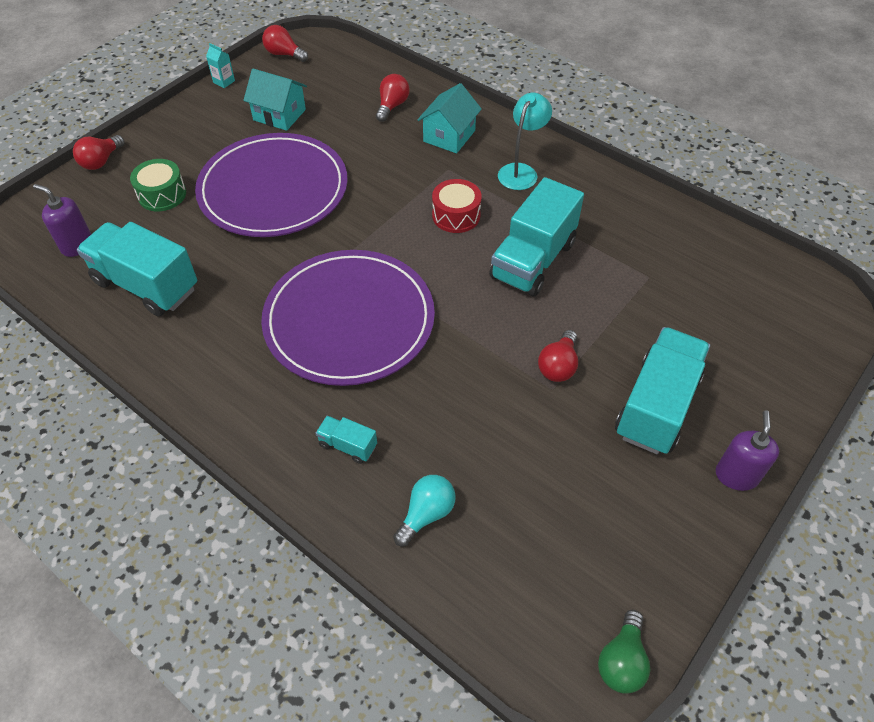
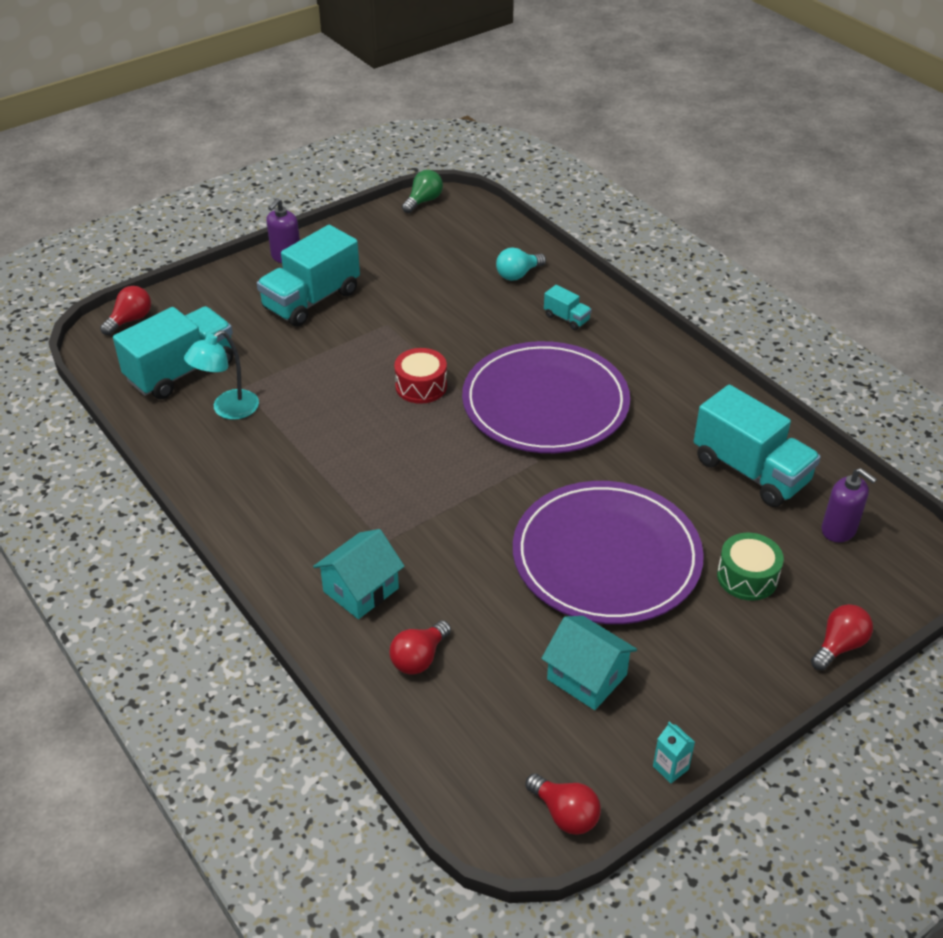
camera: 165 degrees left, 10 degrees down
red drum [432,179,482,233] -> red drum moved to [394,348,447,404]
turquoise truck [489,177,584,297] -> turquoise truck moved to [113,306,234,399]
turquoise lamp [498,93,552,190] -> turquoise lamp moved to [184,330,259,420]
red light bulb [538,330,578,382] -> red light bulb moved to [100,286,151,335]

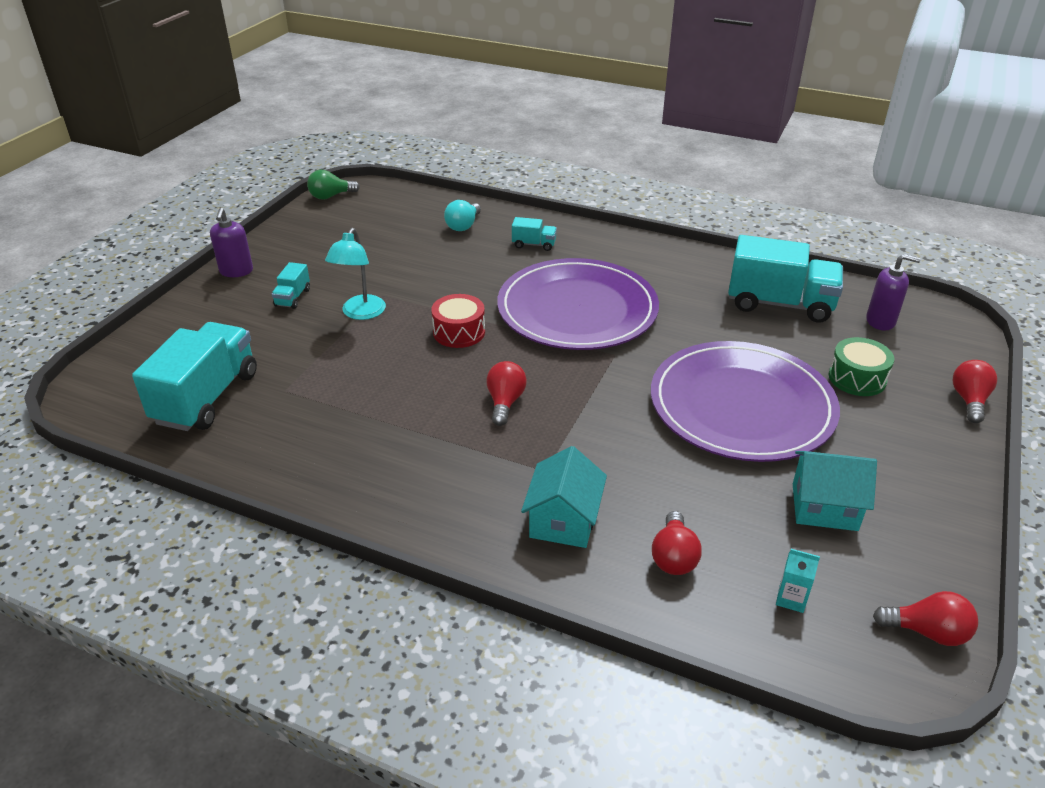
camera: 30 degrees left, 5 degrees down
red light bulb [100,286,151,335] -> red light bulb moved to [486,361,527,426]
turquoise lamp [184,330,259,420] -> turquoise lamp moved to [325,228,386,320]
turquoise truck [257,225,360,327] -> turquoise truck [272,262,310,309], size x0.45
green light bulb [402,170,443,213] -> green light bulb turned 120 degrees counterclockwise [307,170,360,200]
turquoise carton [653,721,695,783] -> turquoise carton moved to [776,549,820,613]

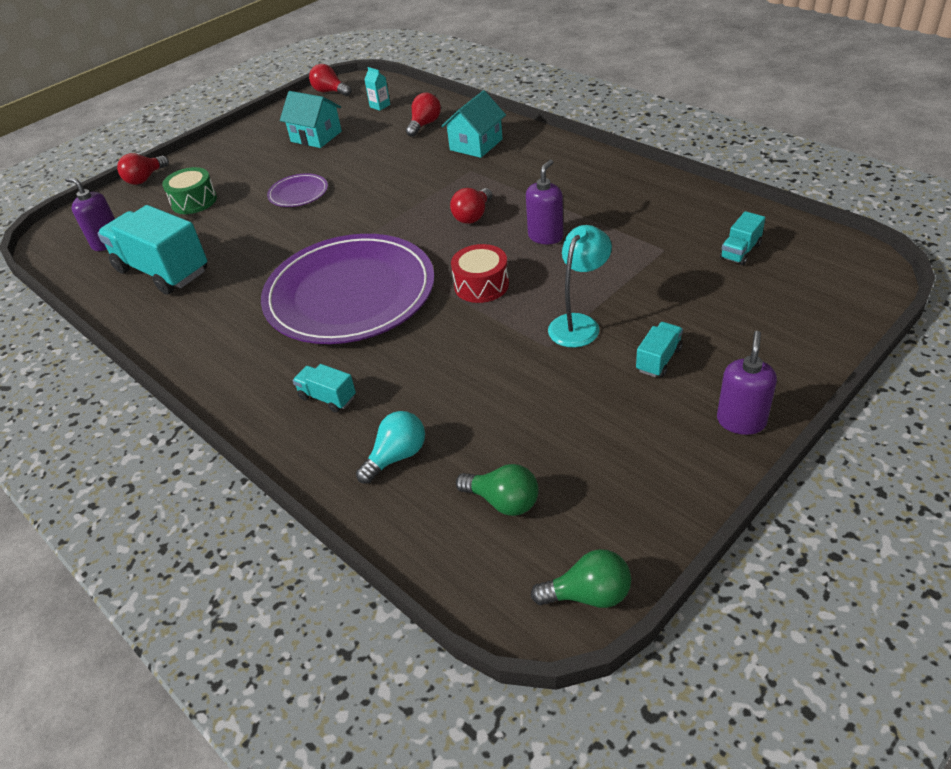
camera: 155 degrees left, 5 degrees up
turquoise truck [132,322,257,431] -> turquoise truck [720,211,765,265], size x0.45
purple plate [651,341,840,462] -> purple plate [267,173,328,207], size x0.42
none -> green light bulb [456,464,539,516]
none -> purple soap dispenser [526,160,564,244]

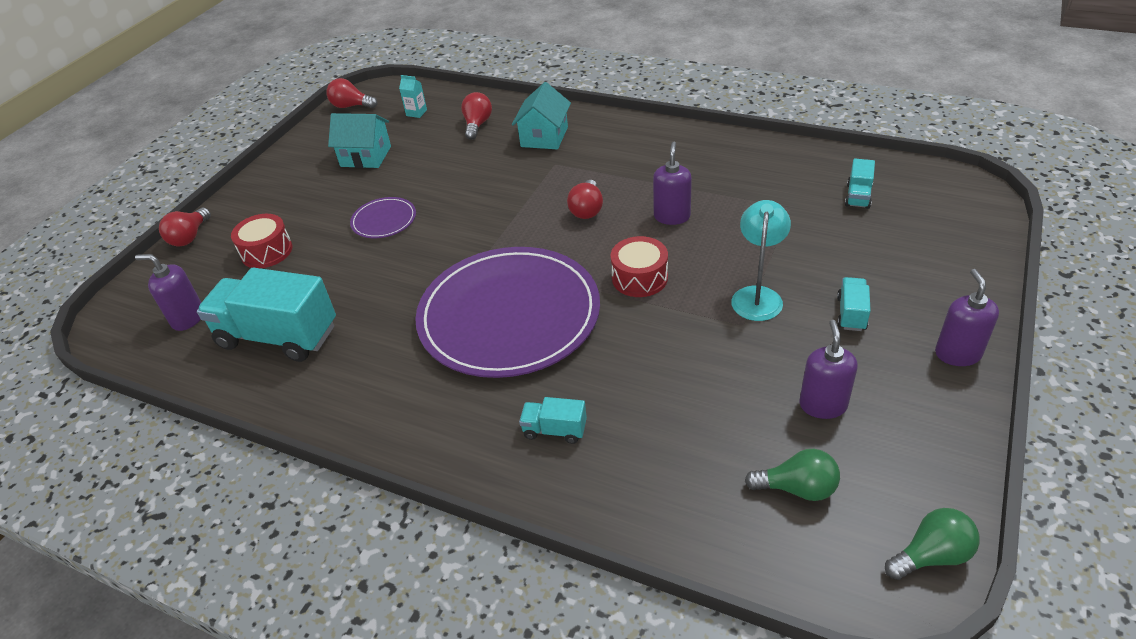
camera: 20 degrees left, 0 degrees up
green drum [162,167,217,214] -> red drum [231,214,292,268]
turquoise light bulb [356,411,425,484] -> none
none -> purple soap dispenser [800,320,858,419]

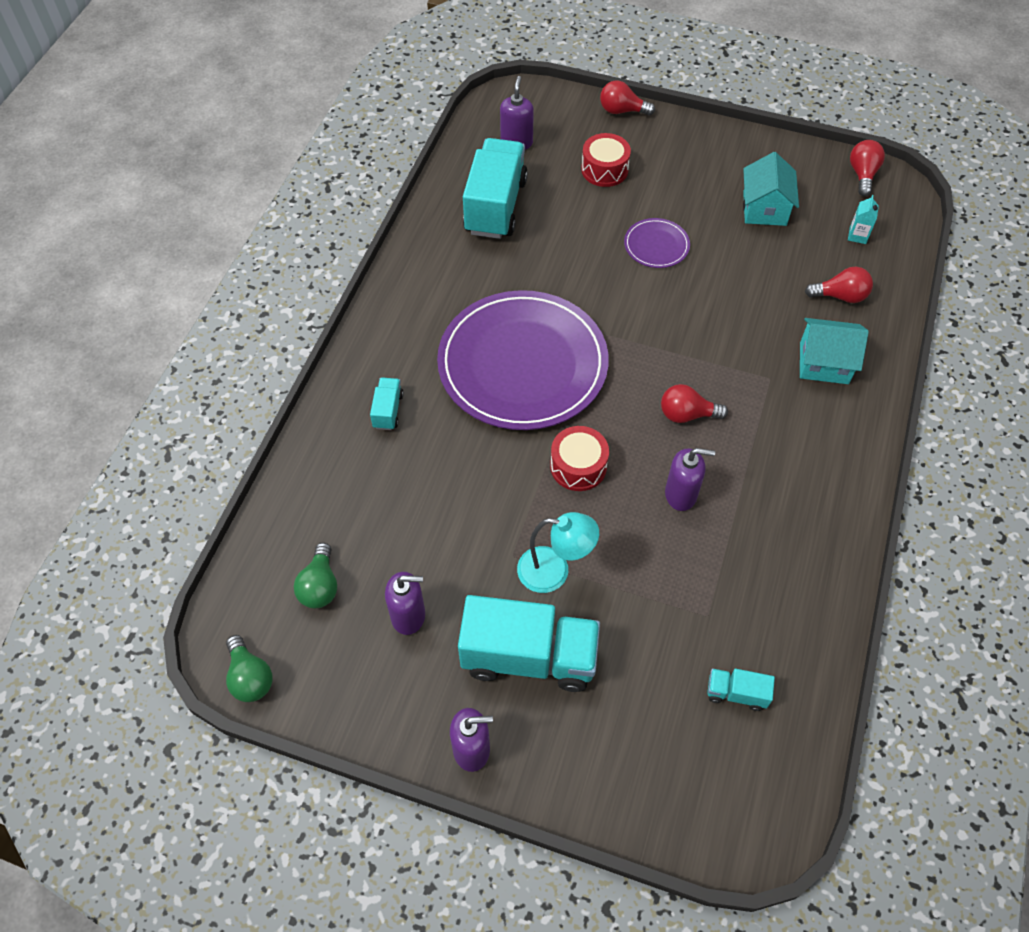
camera: 80 degrees right, 15 degrees up
turquoise truck [837,277,871,331] -> turquoise truck [458,595,600,692], size x2.21

